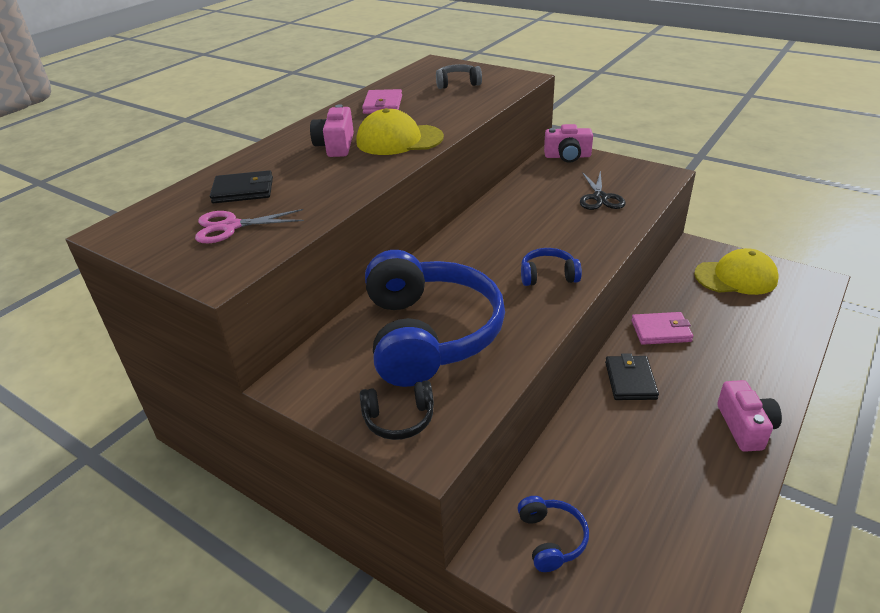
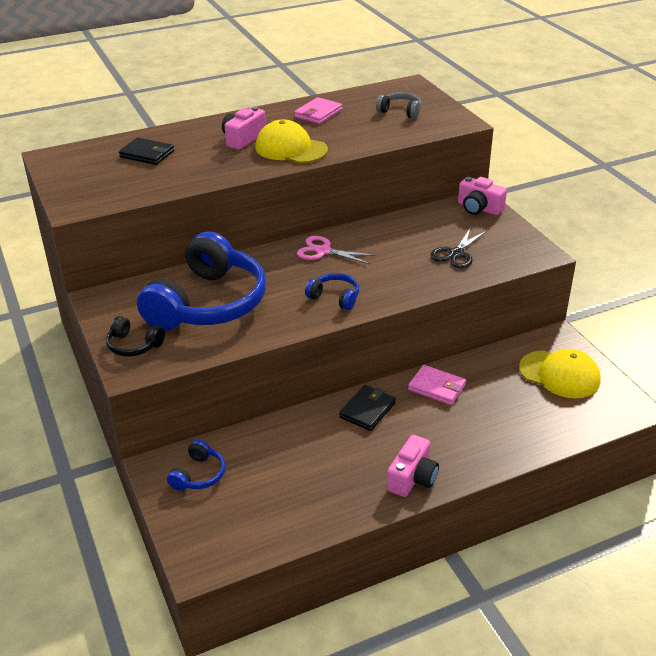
camera: 30 degrees right, 0 degrees up
pink scissors [195,209,304,243] -> pink scissors moved to [297,236,377,265]

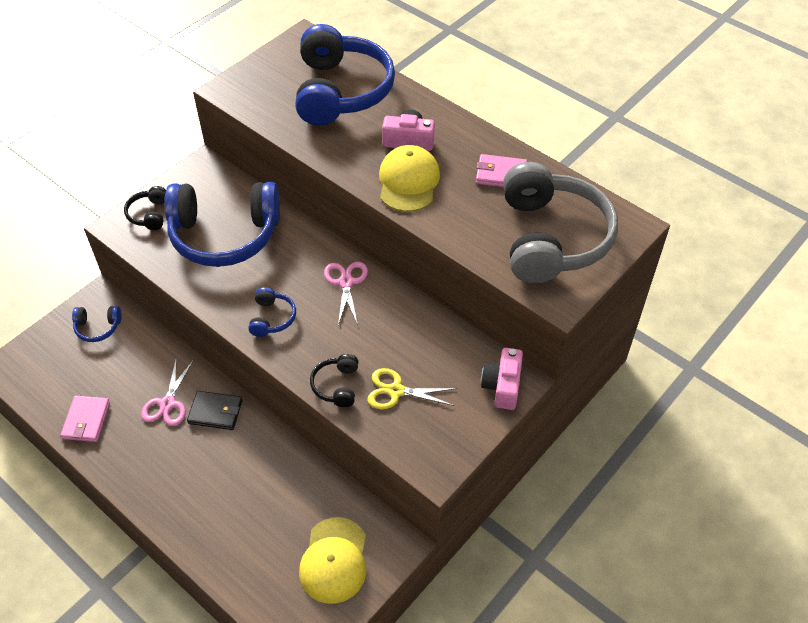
camera: 65 degrees right, 15 degrees up
black wallet [119,137,174,165] -> blue headphones [295,24,395,126]
grey headphones [376,92,421,119] -> grey headphones [503,162,618,283], size x2.37
pink camera [387,435,439,497] -> none
pink wallet [408,365,466,405] -> pink wallet moved to [60,396,110,442]
black scissors [430,227,487,268] -> yellow scissors [367,368,457,409]
none -> pink scissors [141,360,194,426]
none -> black headphones [310,354,358,407]

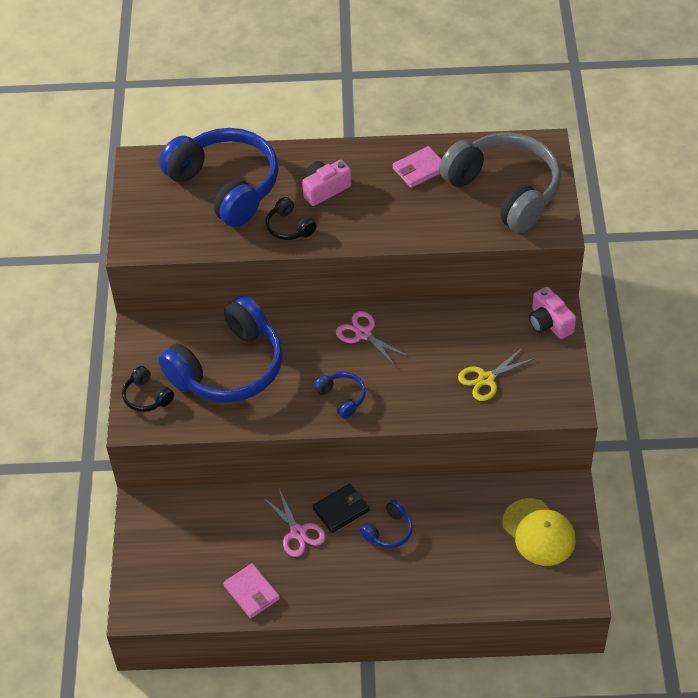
camera: 40 degrees left, 0 degrees up
blue headphones [72,306,122,342] -> blue headphones moved to [360,500,413,548]
black headphones [310,354,358,407] -> black headphones moved to [266,197,317,240]
yellow cap [379,145,440,212] -> none

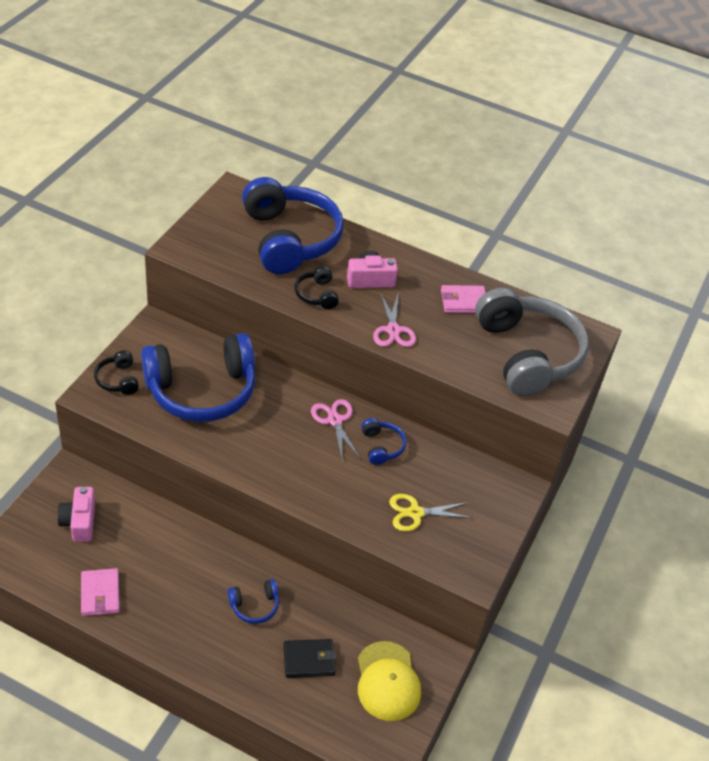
camera: 20 degrees right, 5 degrees down
pink scissors [264,489,326,557] -> pink scissors moved to [373,292,416,347]
black wallet [313,483,370,533] -> black wallet moved to [284,639,336,678]
blue headphones [314,372,366,419] -> blue headphones moved to [361,418,406,465]
pink camera [529,287,576,339] -> pink camera moved to [57,487,95,542]

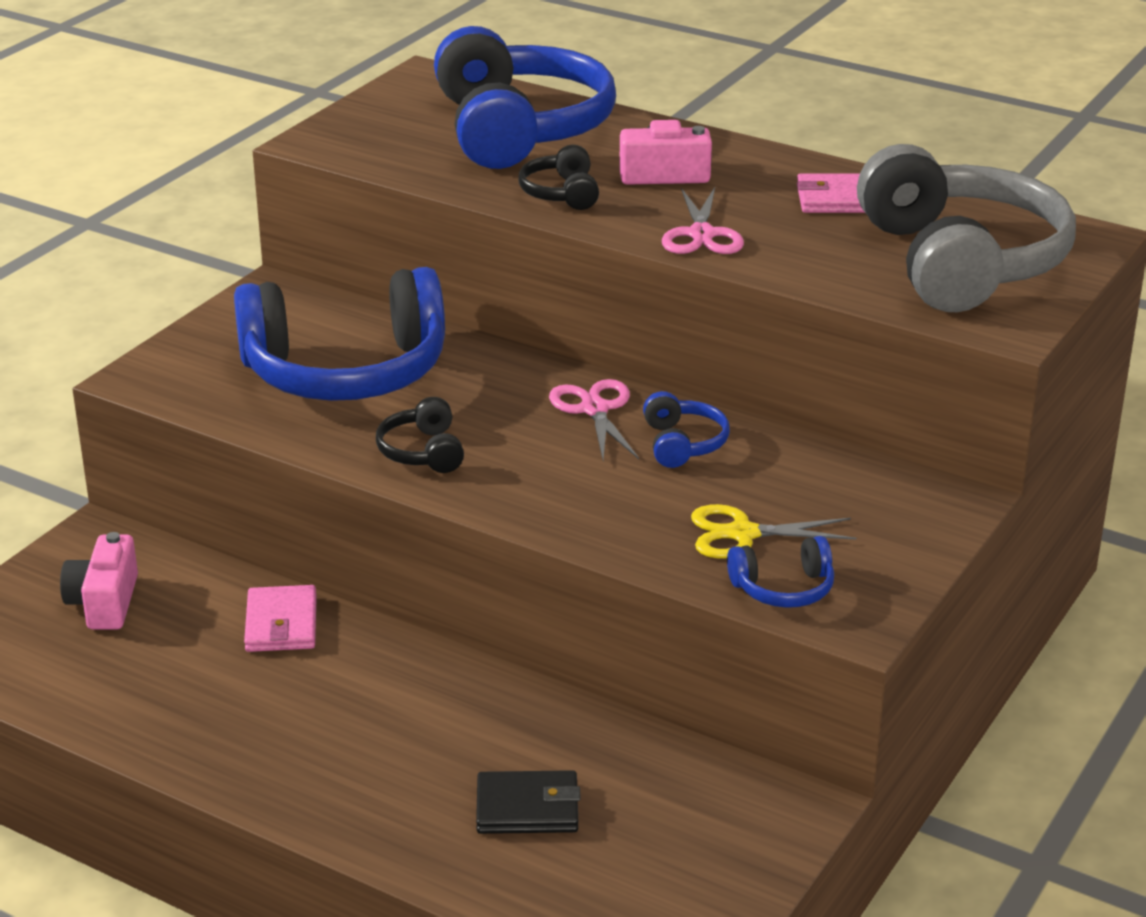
camera: 10 degrees right, 15 degrees down
pink wallet [81,568,120,616] -> pink wallet moved to [244,585,317,652]
black headphones [94,350,139,395] -> black headphones moved to [376,397,464,473]
blue headphones [228,579,279,624] -> blue headphones moved to [727,536,834,608]
yellow cap [358,641,421,721] -> none

